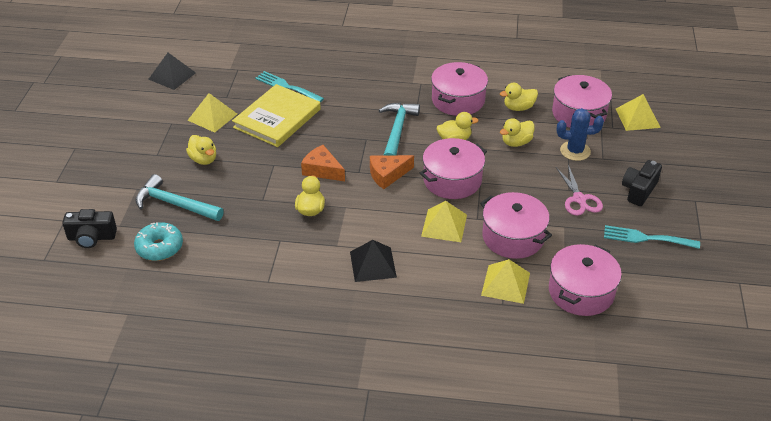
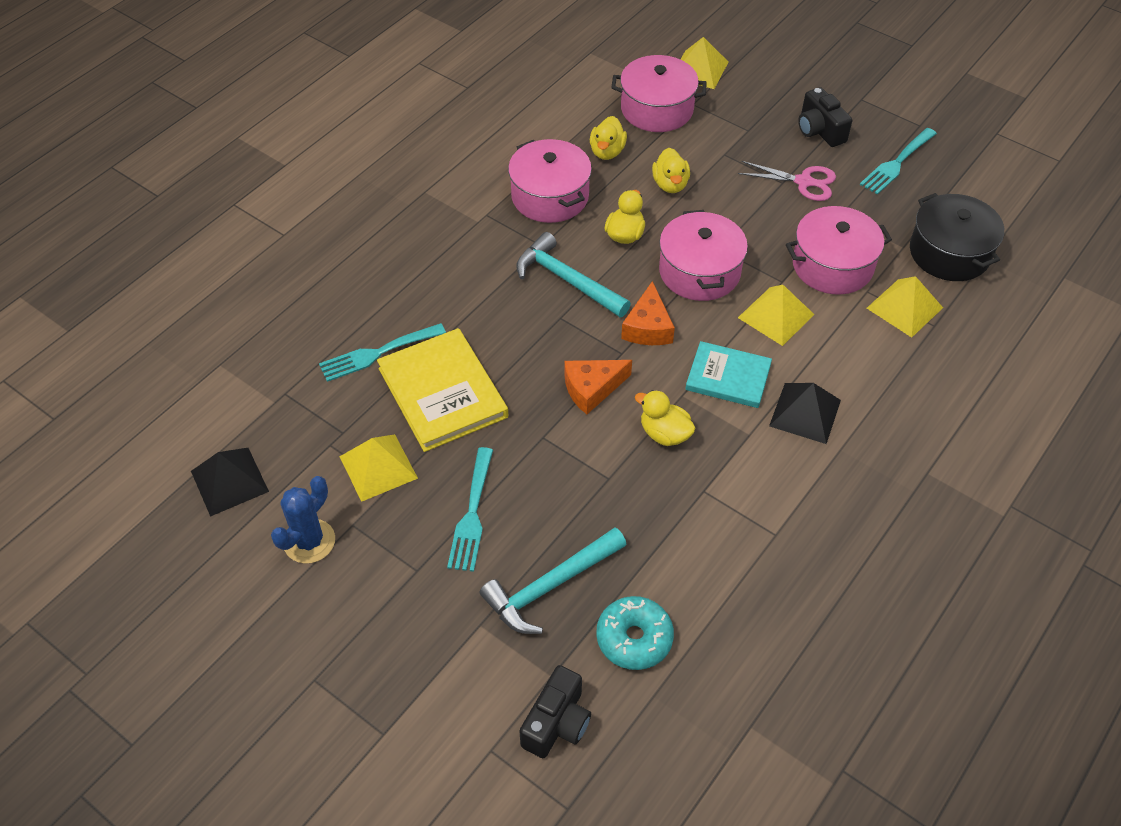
camera: 60 degrees left, 10 degrees up
yellow duck [186,135,216,165] -> turquoise fork [447,447,493,572]
pink pot [549,244,622,316] -> black pot [910,193,1004,281]
blue cactus [557,108,604,161] -> blue cactus moved to [271,476,335,564]
none -> turquoise book [685,341,772,408]

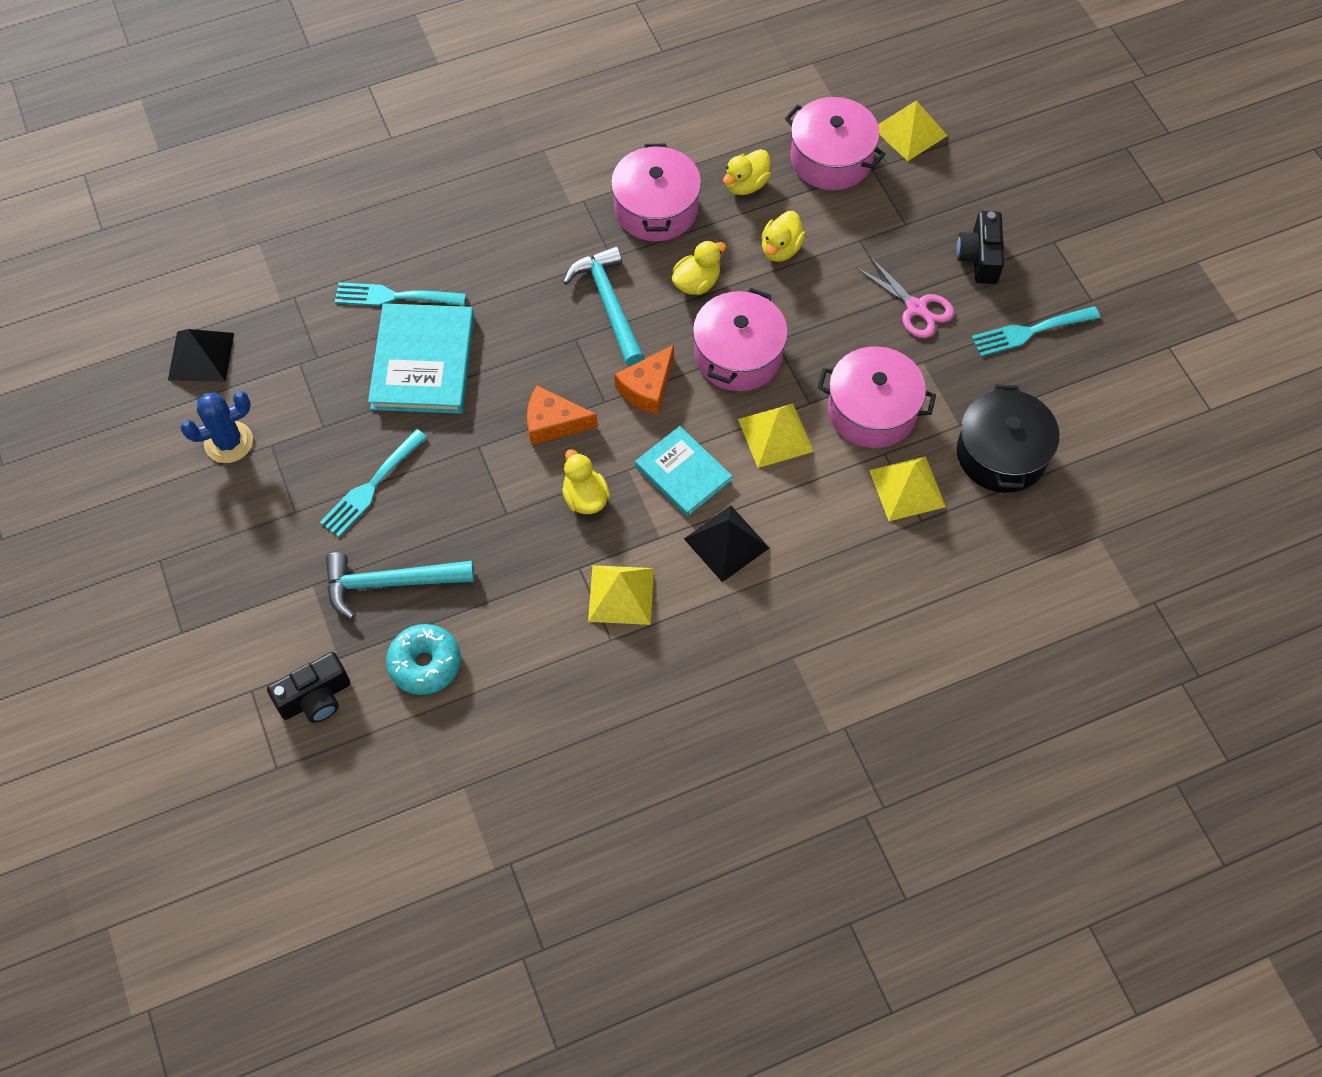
camera: 30 degrees right, 10 degrees up
yellow pyramid [339,434,418,502] -> yellow pyramid moved to [588,565,654,625]
yellow book [377,328,508,452] -> turquoise book [368,303,474,414]

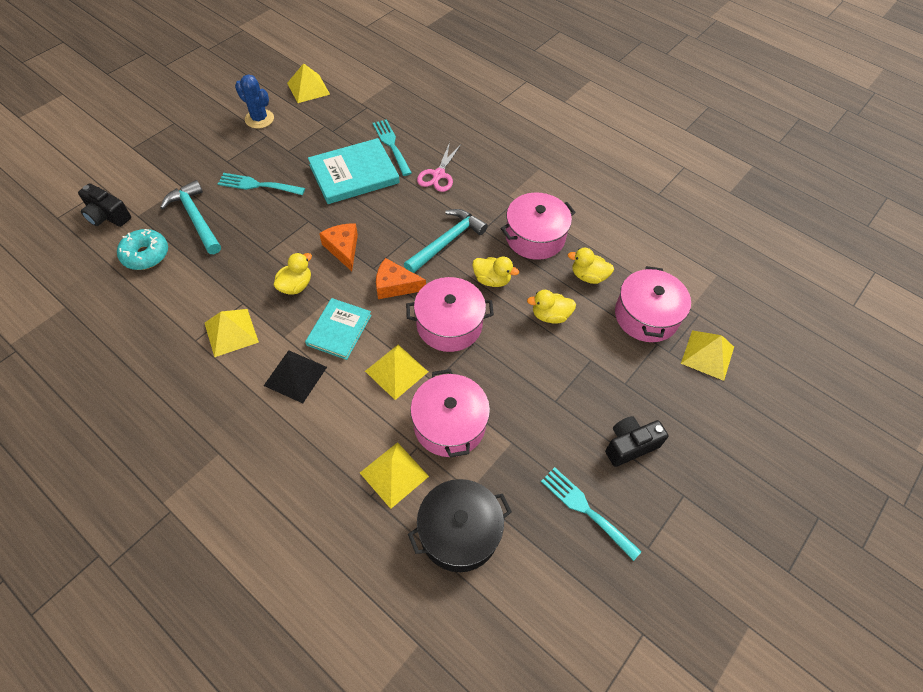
camera: 60 degrees right, 5 degrees down
black pyramid [168,329,234,382] -> yellow pyramid [287,63,330,103]
pink scissors [857,256,954,338] -> pink scissors moved to [417,142,461,192]

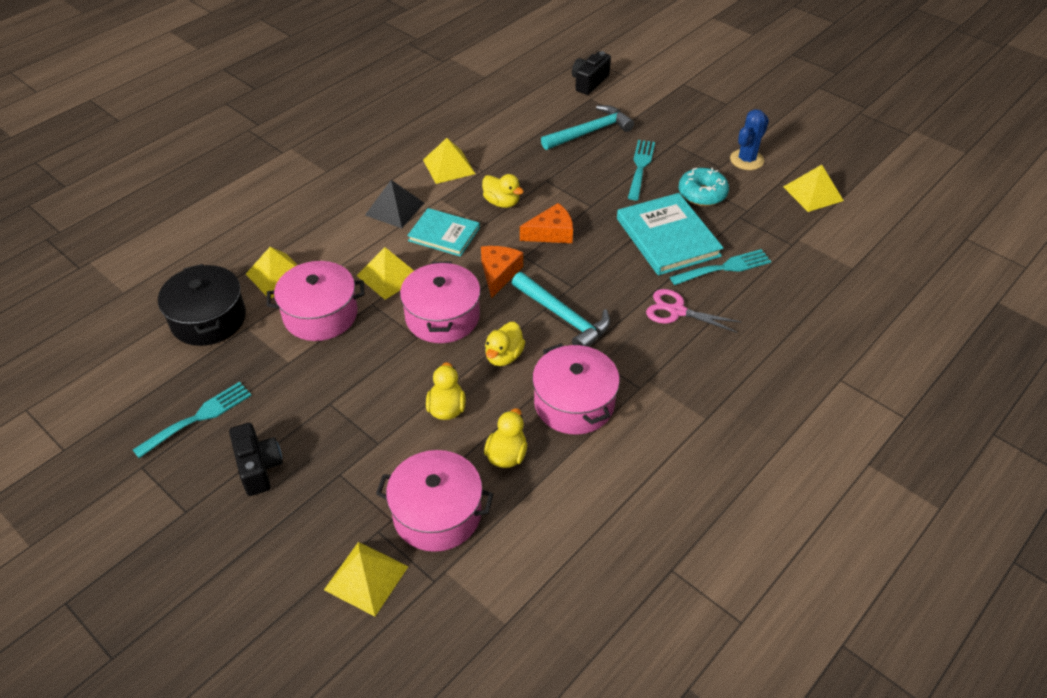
camera: 95 degrees right, 10 degrees down
turquoise donut [117,229,168,270] -> turquoise donut moved to [679,168,729,206]

